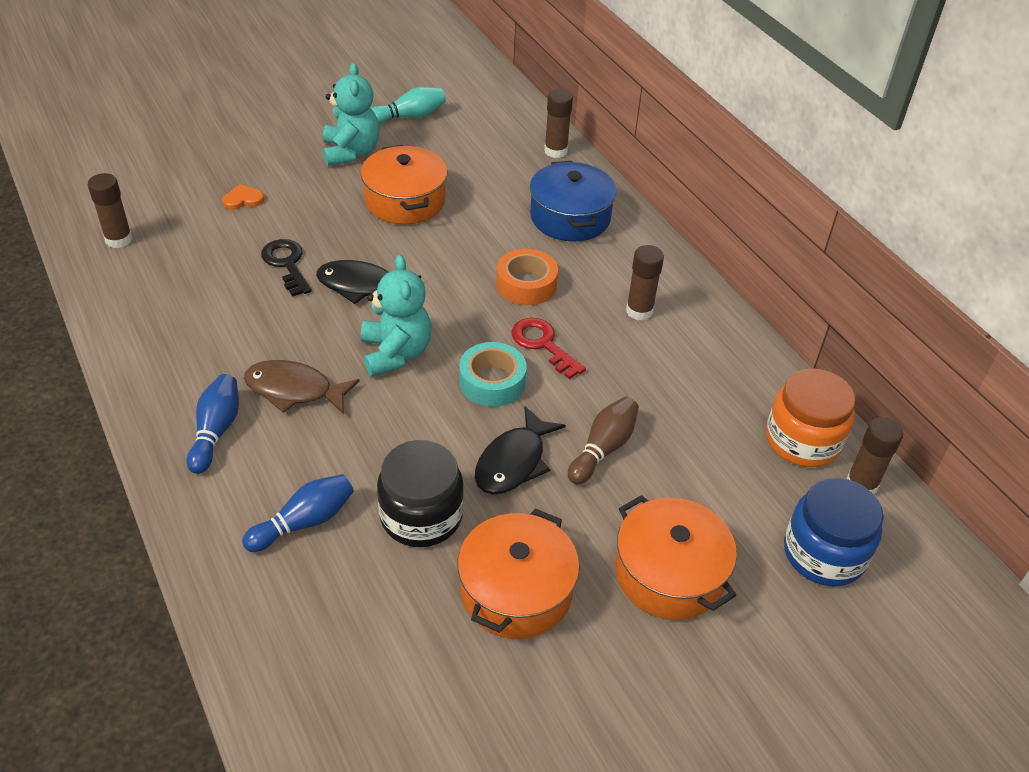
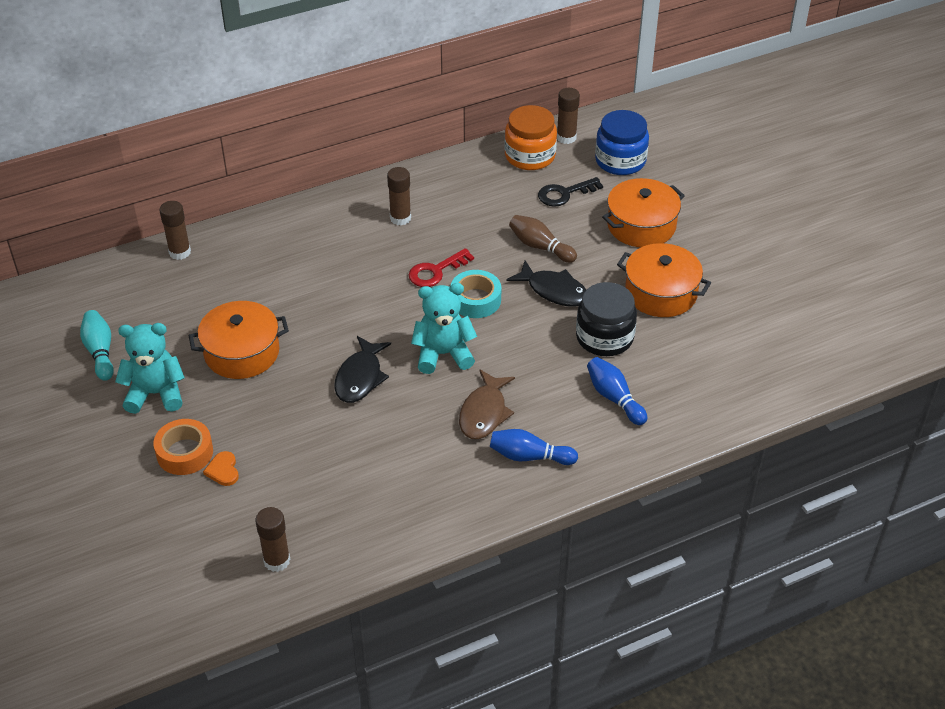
camera: 85 degrees left, 0 degrees up
black key [261,239,312,297] -> black key moved to [538,177,603,207]
orange tape [496,249,558,305] -> orange tape moved to [153,419,213,475]
blue pot [530,161,617,242] -> none

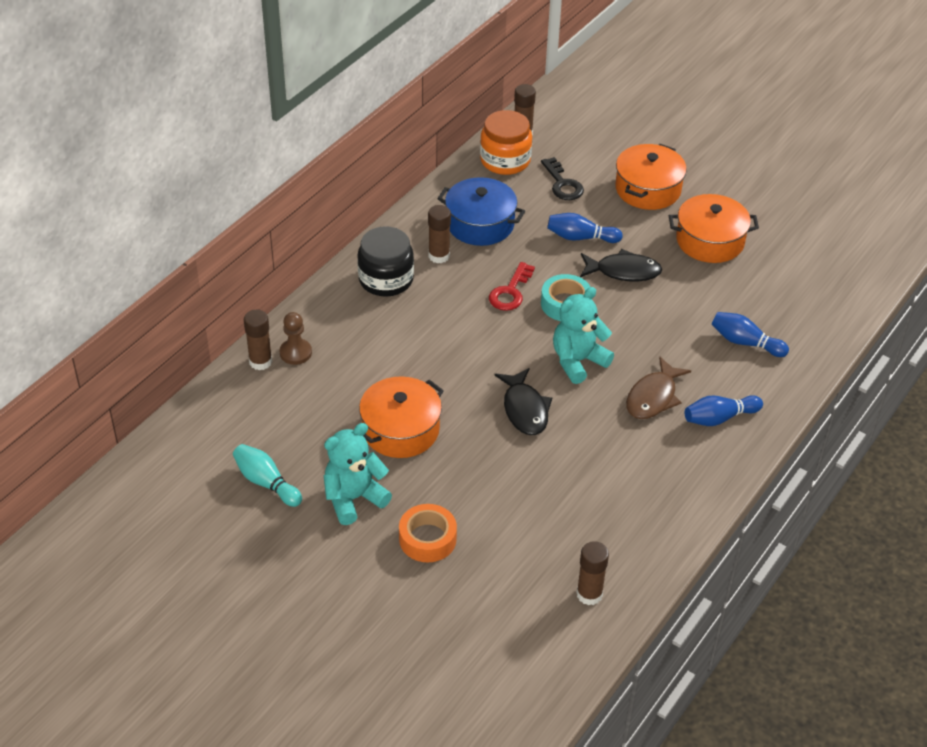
camera: 30 degrees left, 0 degrees up
orange heart [203,451,239,486] -> none
brown fish [459,369,515,439] -> brown fish turned 45 degrees clockwise [626,356,691,419]
brown bowling pin [509,215,577,263] -> blue bowling pin [547,213,623,243]
black key [538,177,603,207] -> black key turned 60 degrees counterclockwise [541,157,584,200]
black jar [576,282,637,356] -> black jar moved to [357,226,414,297]
blue jar [595,110,649,175] -> none
none -> brown pawn [280,312,312,365]
none -> blue pot [437,177,525,246]

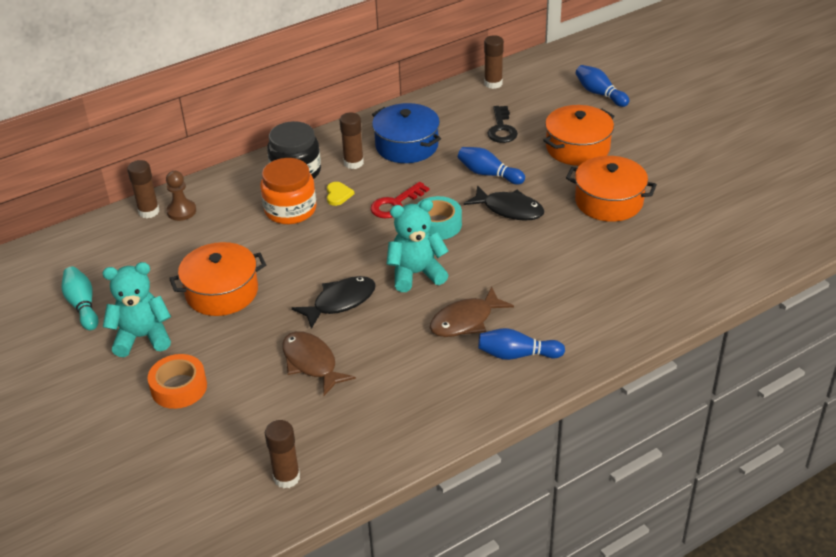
camera: 25 degrees right, 5 degrees down
orange jar [480,110,532,175] -> orange jar moved to [260,158,317,224]
black fish [495,368,552,435] -> black fish turned 135 degrees counterclockwise [292,276,376,329]
blue bowling pin [712,312,789,357] -> blue bowling pin moved to [576,65,629,107]
none -> brown fish [282,331,356,396]
none -> yellow heart [327,182,354,206]

